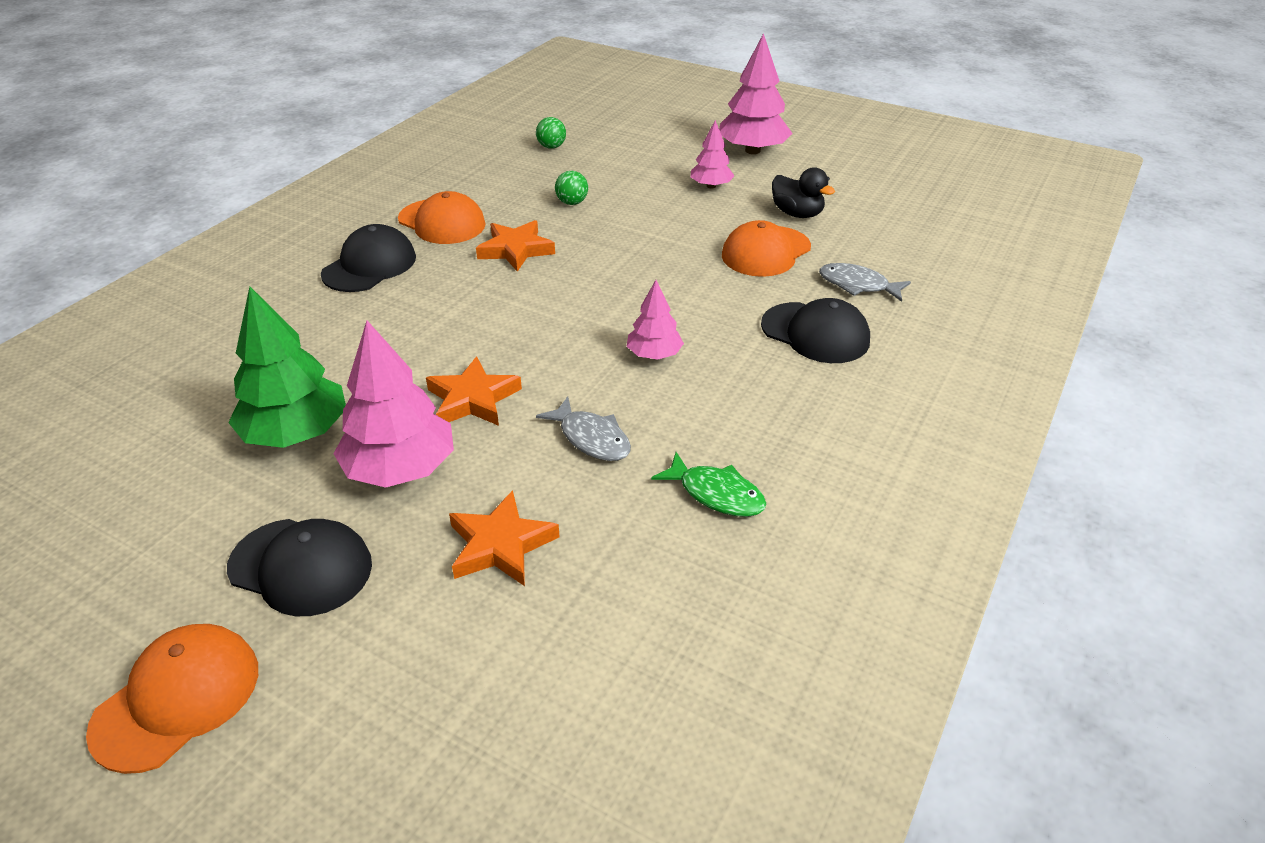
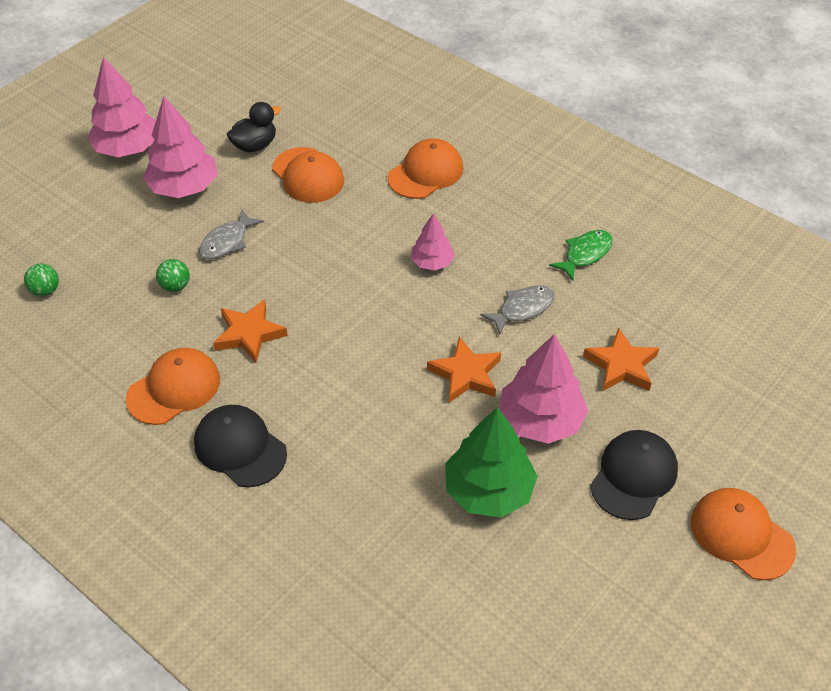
camera: 80 degrees left, 10 degrees up
pink tree [690,120,734,189] -> pink tree [143,96,218,198], size x1.77
black cap [761,298,870,363] -> orange cap [388,138,463,199]
grey fish [819,263,911,302] -> grey fish moved to [199,209,264,259]

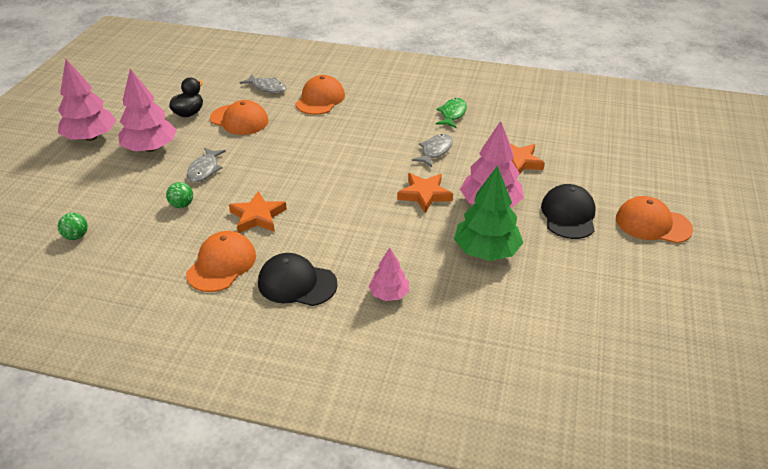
camera: 25 degrees left, 10 degrees down
pink tree [411,213,455,271] -> pink tree moved to [369,247,409,301]
none -> grey fish [240,74,287,93]

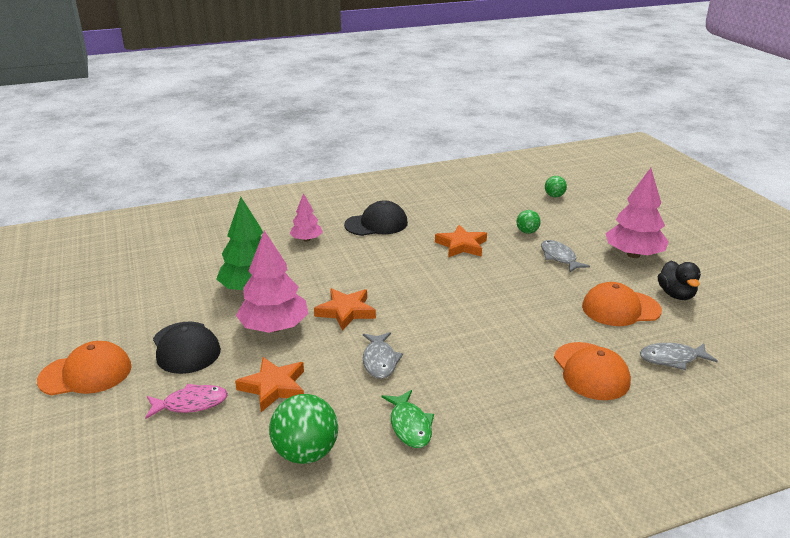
camera: 145 degrees right, 10 degrees down
pink tree [58,59,116,141] -> none
orange cap [186,231,256,292] -> none
none -> pink fish [145,384,228,419]
none -> green ball [269,394,338,464]

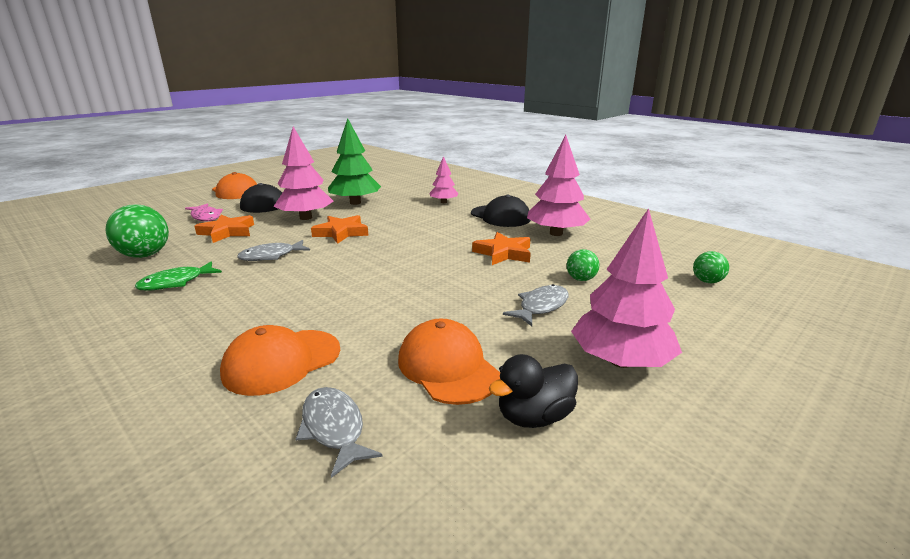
camera: 65 degrees right, 5 degrees down
none -> pink tree [527,135,590,236]

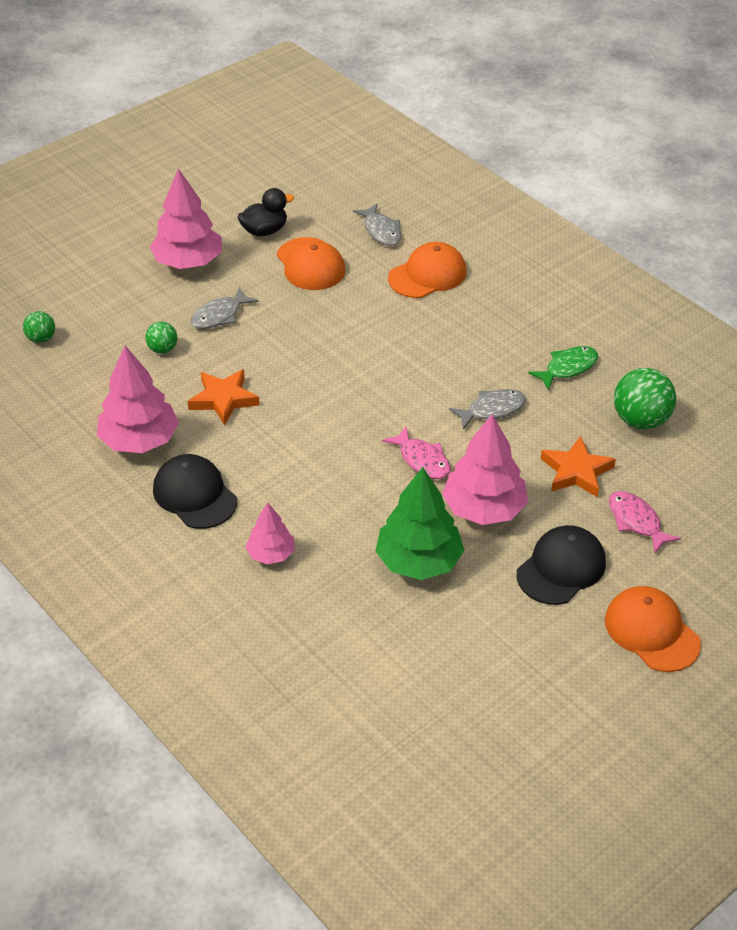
camera: 175 degrees left, 20 degrees up
orange star [311,215,369,244] -> pink fish [382,426,451,479]

